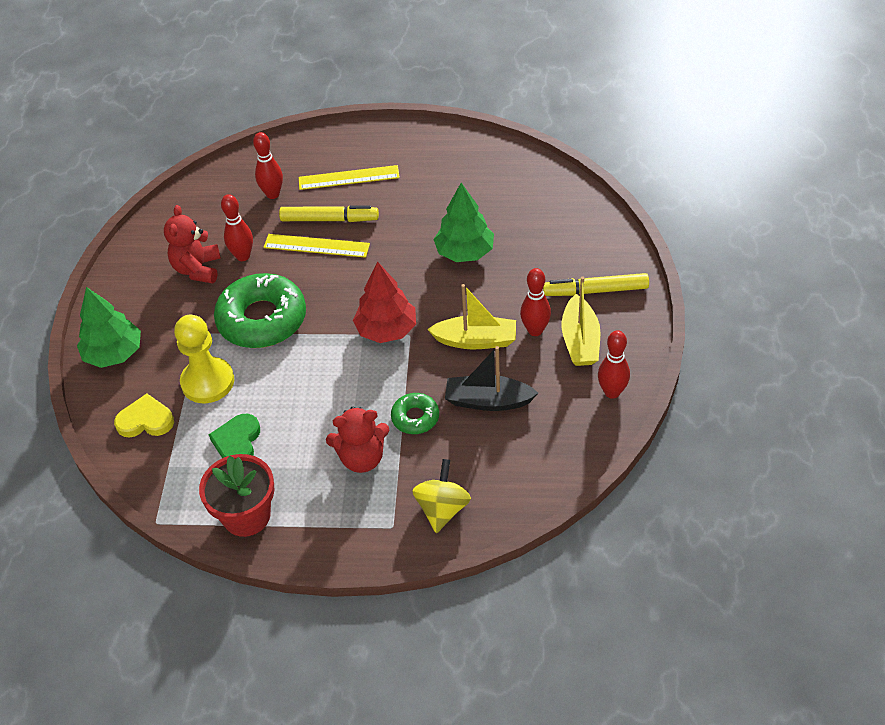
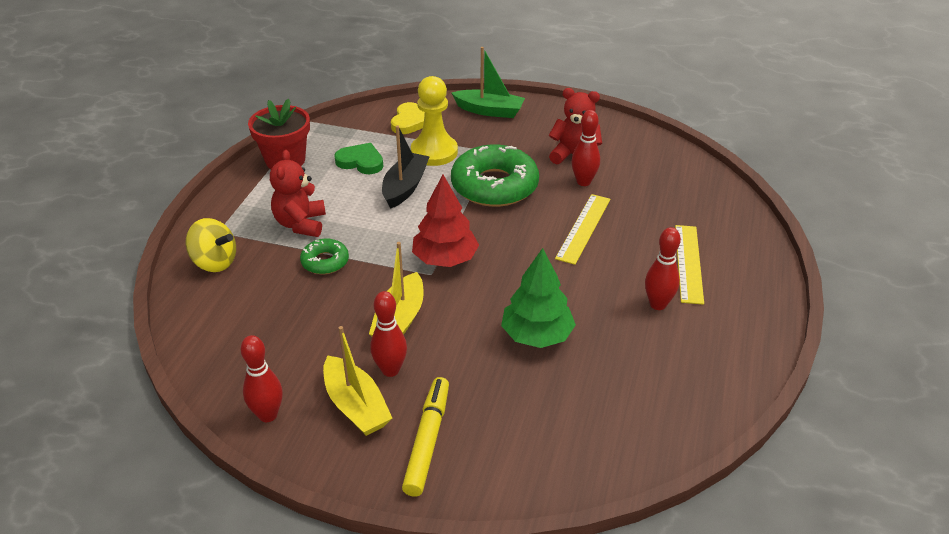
camera: 100 degrees right, 10 degrees down
green tree [77,287,141,368] -> green boat [452,47,525,118]
red bowling pin [253,132,283,199] -> red bowling pin moved to [645,227,681,310]
yellow marker [279,205,379,222] -> none
black boat [445,346,538,411] -> black boat moved to [382,125,430,209]
yellow boat [561,277,600,366] -> yellow boat turned 135 degrees counterclockwise [323,326,392,436]

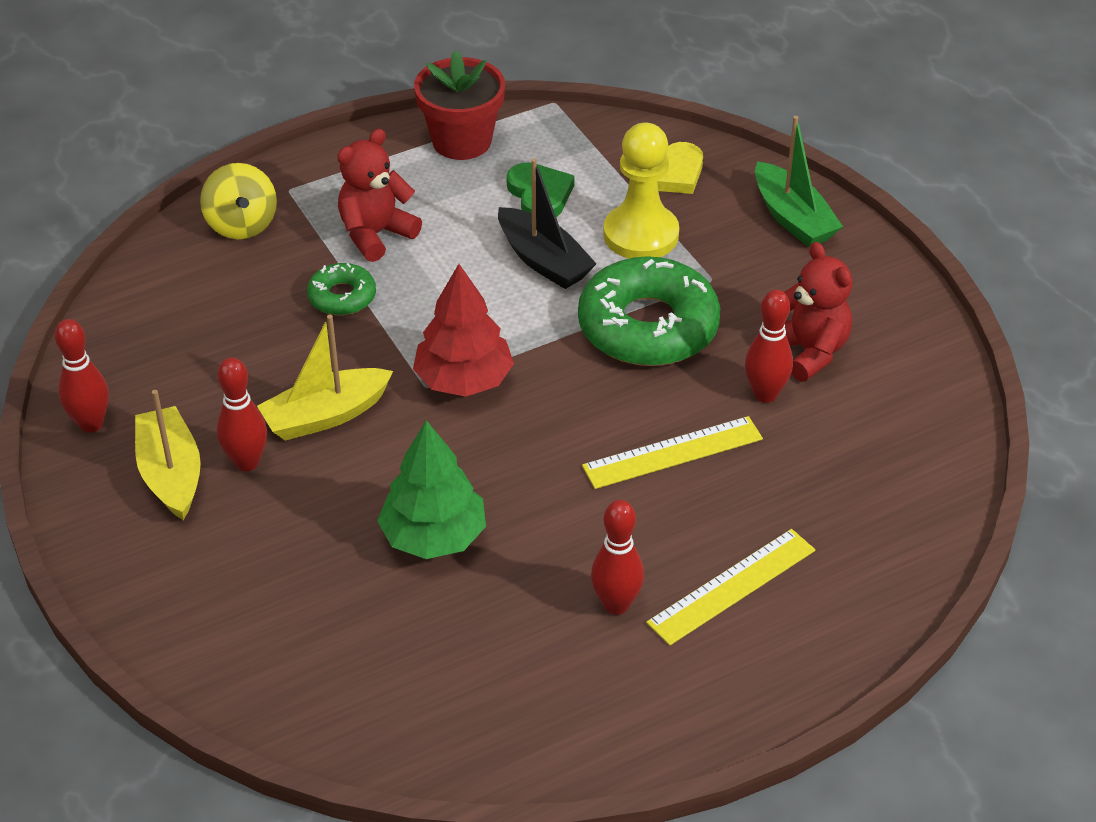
camera: 45 degrees right, 5 degrees up
yellow boat [323,326,392,436] -> yellow boat turned 150 degrees clockwise [135,390,201,520]
black boat [382,125,430,209] -> black boat turned 75 degrees clockwise [498,158,596,289]
yellow marker [402,377,449,497] -> none

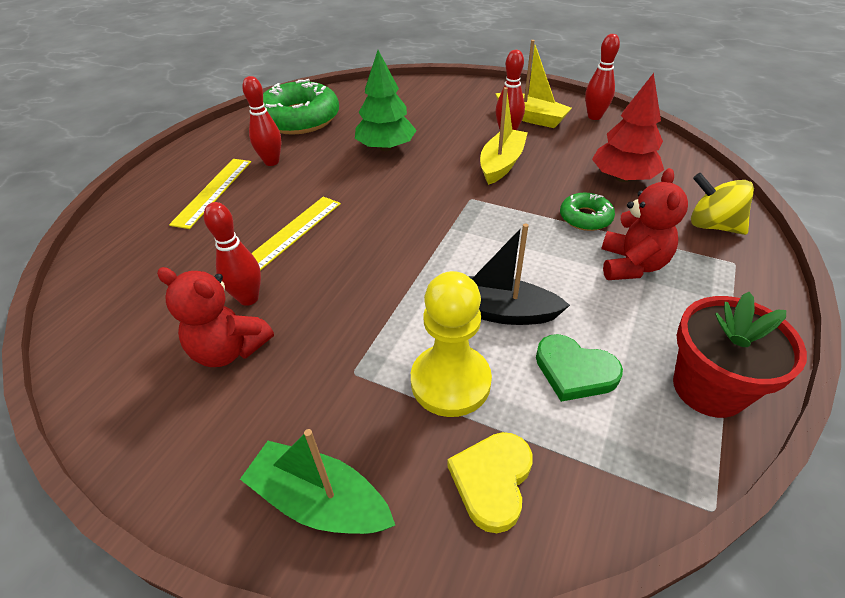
camera: 145 degrees right, 0 degrees up
red tree [413,264,514,397] -> red tree moved to [592,73,664,182]
green donut [578,256,720,366] -> green donut moved to [263,79,339,135]

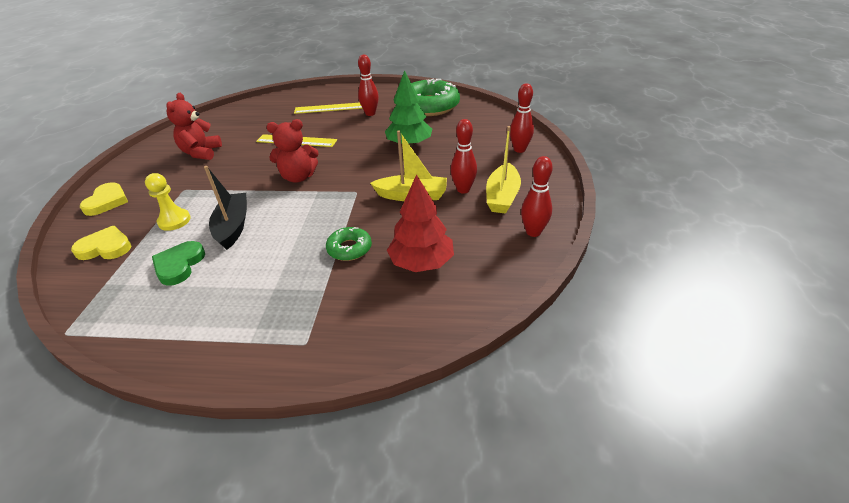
camera: 70 degrees right, 5 degrees down
red bowling pin [204,202,261,306] -> red bowling pin moved to [510,83,534,153]
green boat [240,429,395,534] -> yellow heart [80,182,128,216]
yellow pawn [411,271,492,417] -> yellow pawn [145,173,191,231], size x0.65
red teddy bear [601,168,688,280] -> red teddy bear moved to [267,119,319,183]
red flower pot [673,292,807,418] -> none
yellow spinning top [691,173,754,235] -> none

